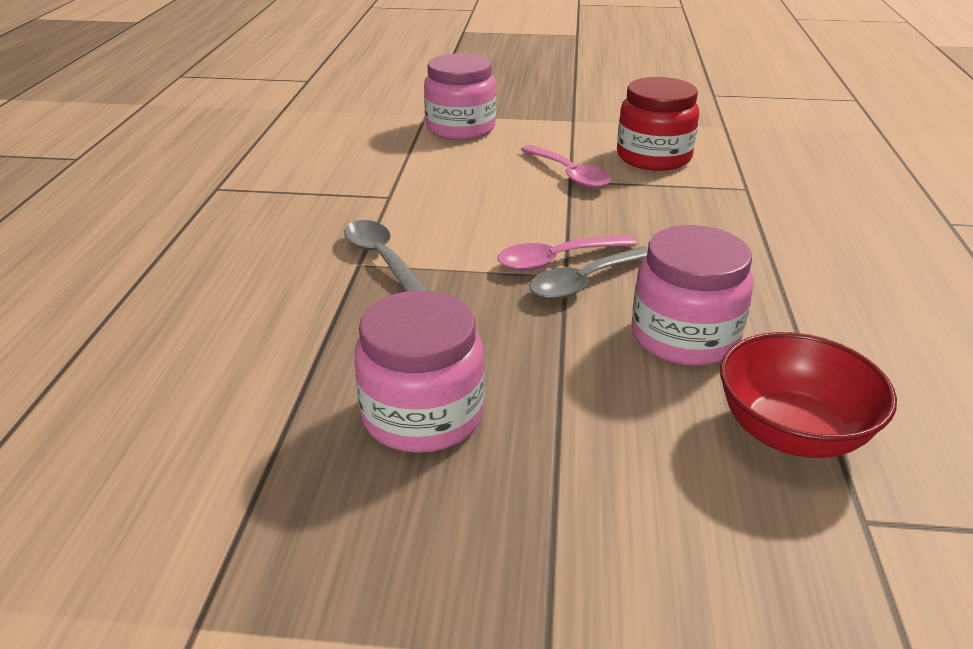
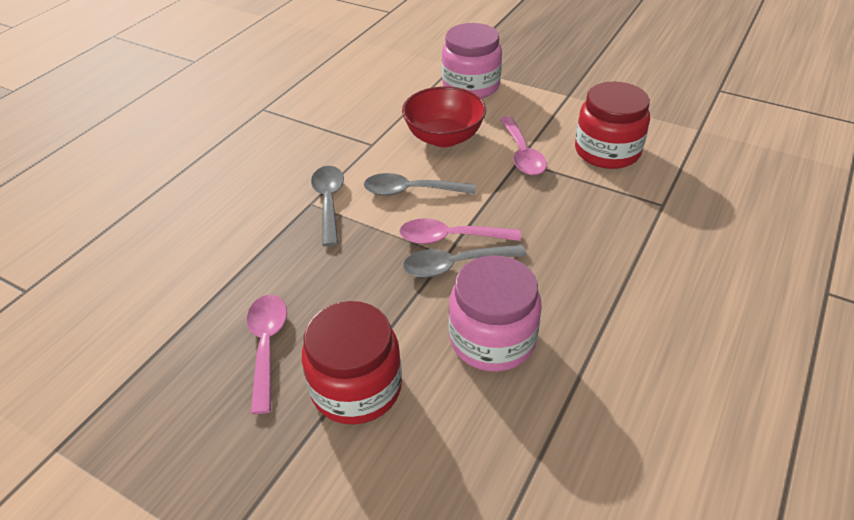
camera: 25 degrees right, 10 degrees up
pink jar [354,290,485,453] -> pink spoon [247,295,287,414]
red bowl [720,332,897,458] -> red bowl moved to [402,86,486,147]
none -> red jar [302,301,402,425]
none -> grey spoon [364,173,476,196]

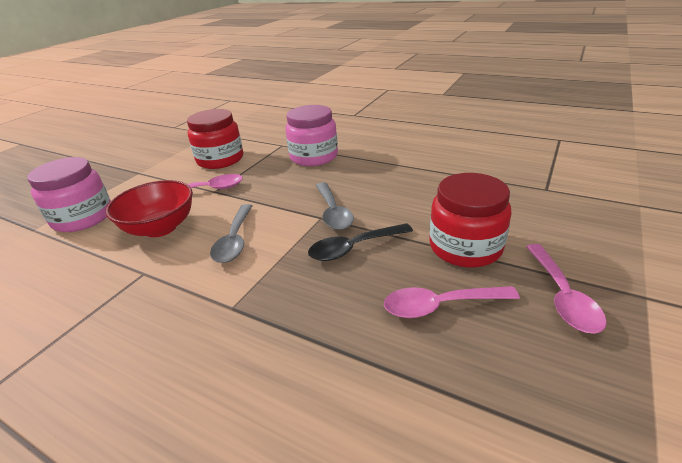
camera: 90 degrees left, 10 degrees down
grey spoon [311,166,344,246] -> none
pink spoon [399,218,521,244] -> pink spoon moved to [526,244,607,334]
pink jar [449,255,542,372] -> pink jar moved to [285,105,338,166]
none -> black spoon [308,223,413,261]

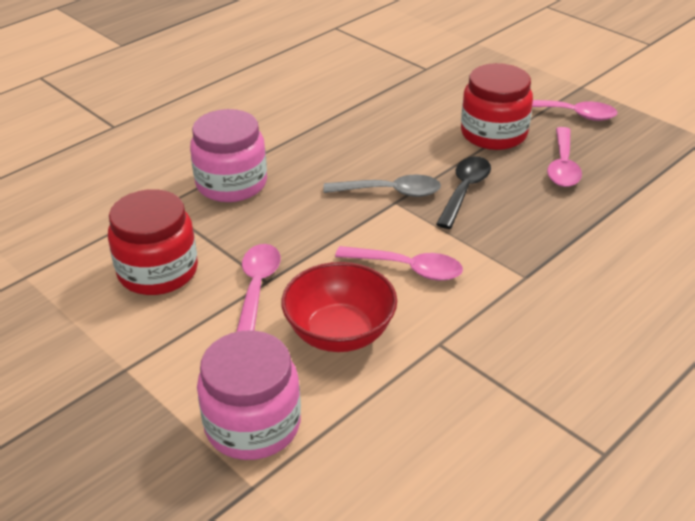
camera: 75 degrees left, 5 degrees up
grey spoon [210,204,252,263] -> pink spoon [335,246,463,281]
black spoon [308,223,413,261] -> black spoon turned 150 degrees counterclockwise [436,156,491,229]

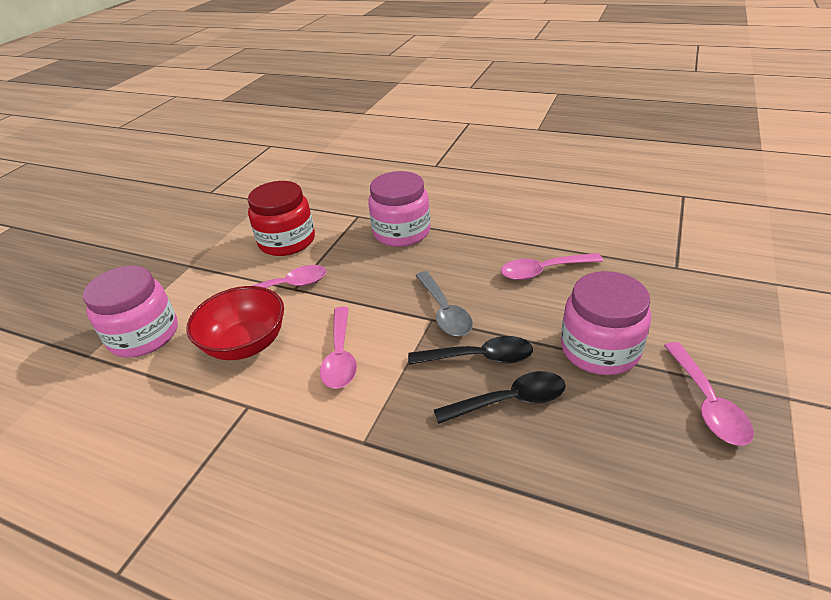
camera: 70 degrees right, 0 degrees up
red jar [461,63,533,150] -> pink jar [561,271,651,375]
pink spoon [547,127,582,187] -> pink spoon moved to [501,253,603,280]
none -> black spoon [434,371,566,424]

